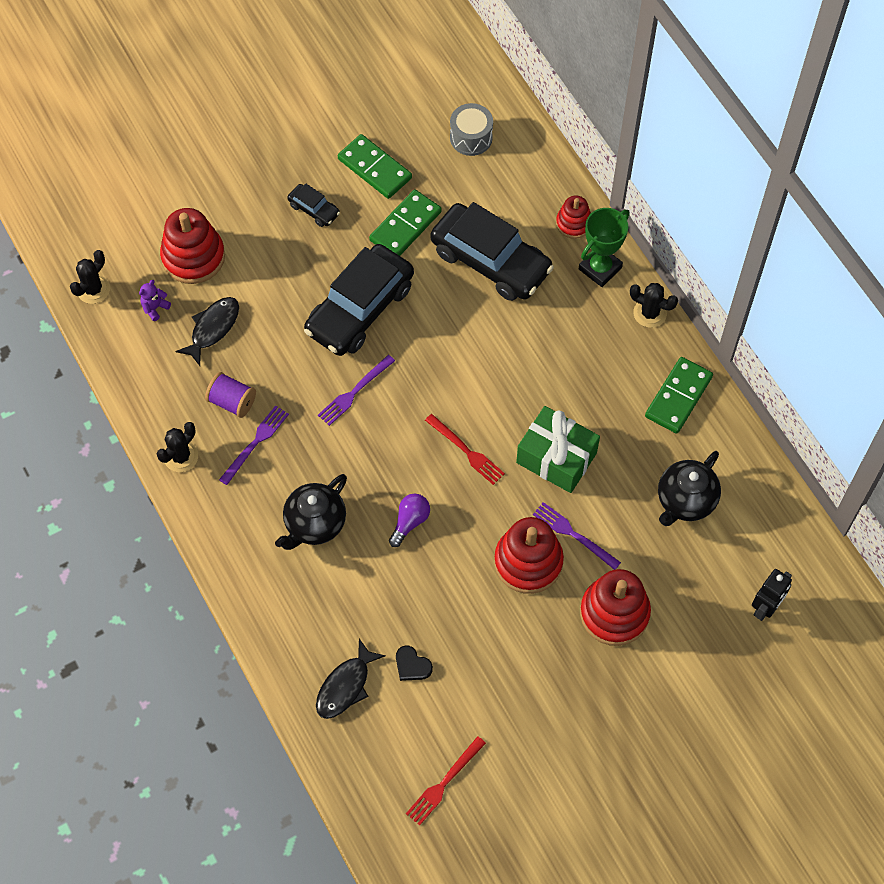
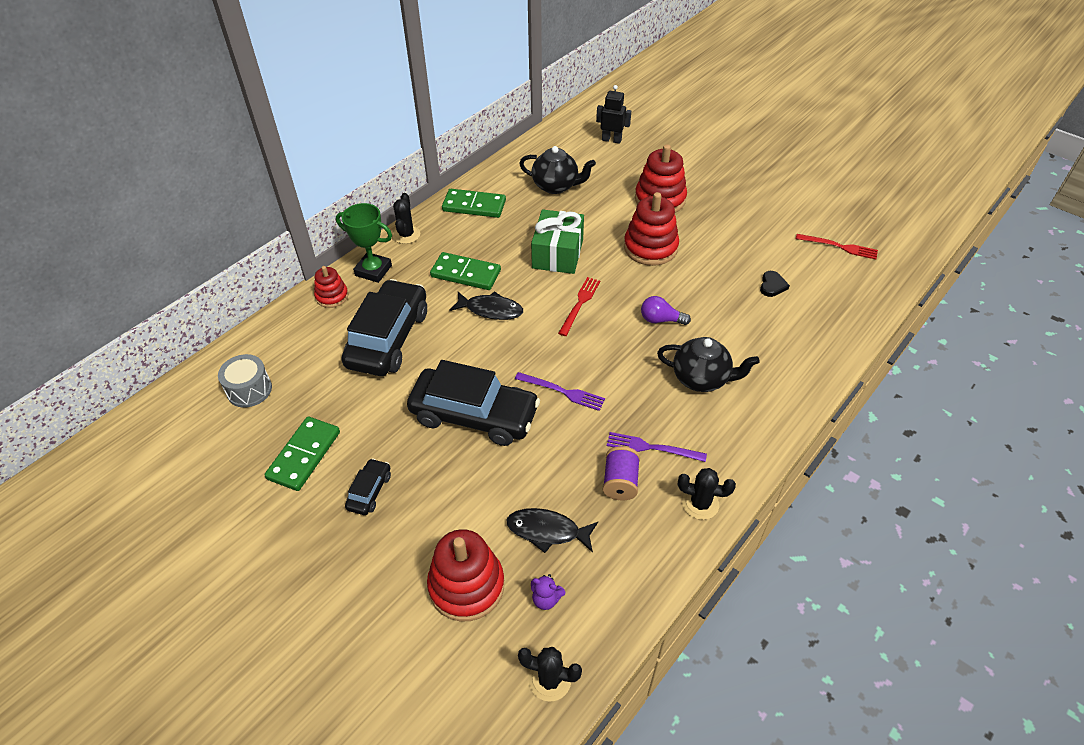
camera: 110 degrees left, 15 degrees down
black fish [316,639,386,719] -> black fish moved to [449,291,523,320]
green domino [369,190,442,256] -> green domino moved to [430,252,501,290]
purple fork [533,502,621,570] -> none

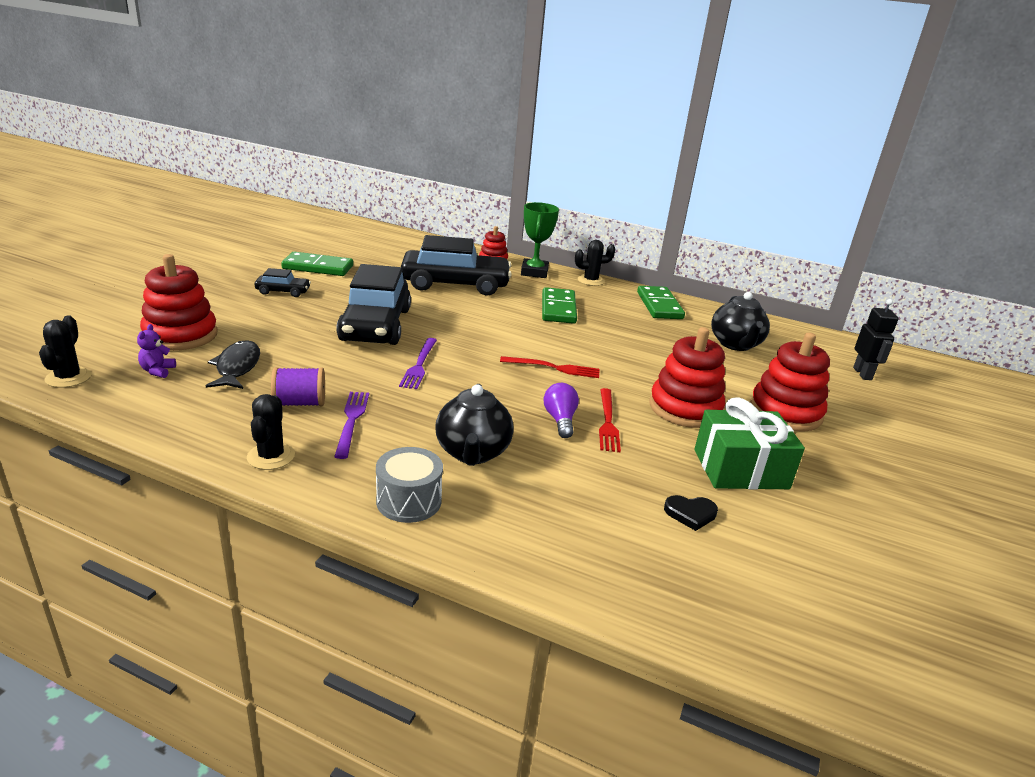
camera: 70 degrees right, 20 degrees down
grey drum [218,354,272,408] -> grey drum moved to [376,447,443,523]
black fish [449,291,523,320] -> none
green gift [531,209,584,274] -> green gift moved to [694,397,805,490]
red fork [796,234,878,259] -> red fork moved to [599,388,621,452]

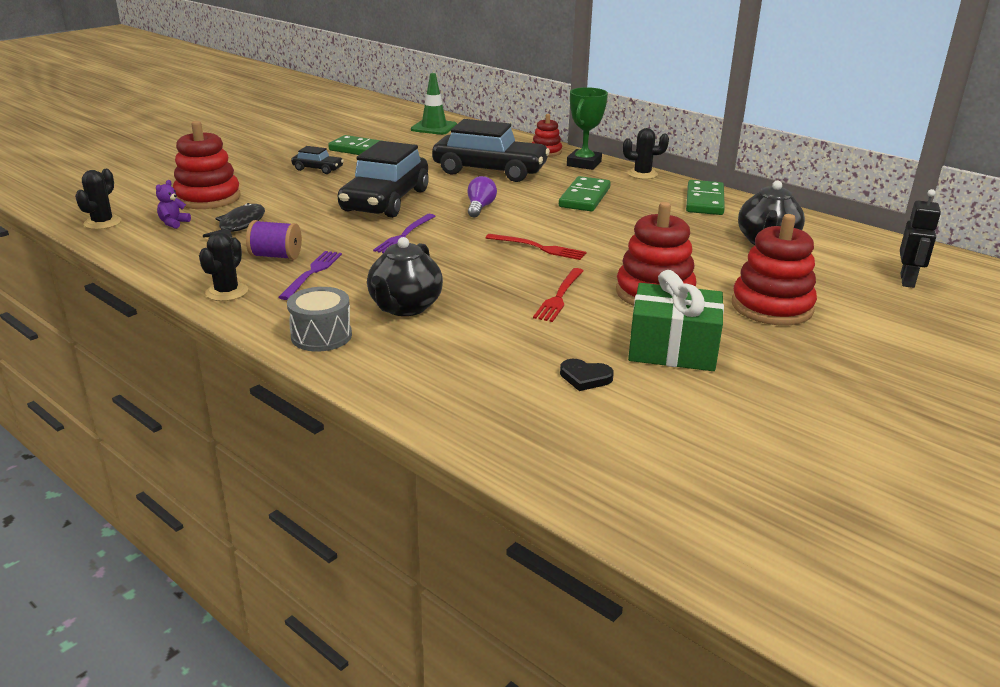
camera: 20 degrees right, 0 degrees up
purple light bulb [544,383,579,438] -> purple light bulb moved to [468,176,497,217]
none -> green traffic cone [411,73,457,135]

